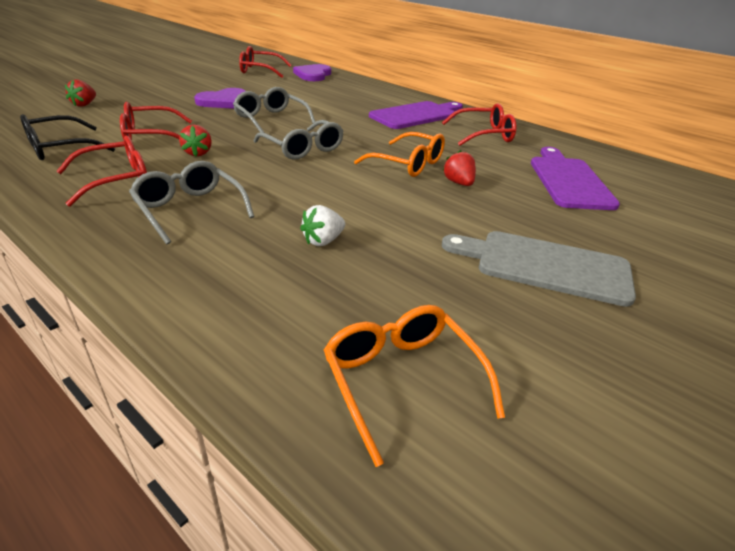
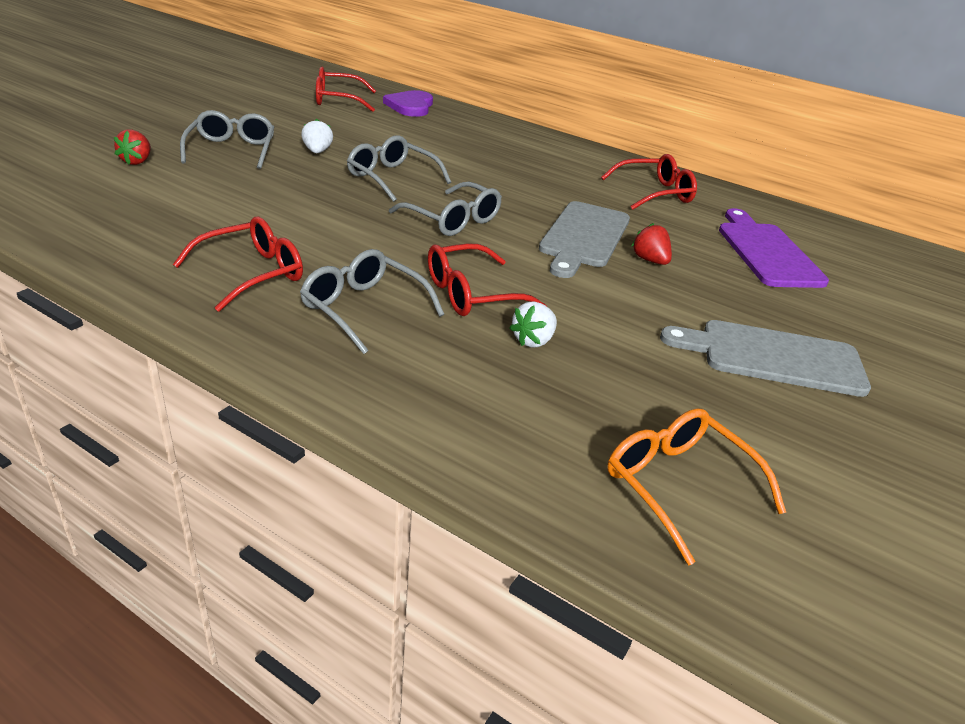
camera: 10 degrees left, 0 degrees up
black glasses [20,114,115,160] -> none
red glasses [120,102,192,140] -> red glasses moved to [428,243,547,316]
red strawberry [179,125,212,156] -> none
purple heart [194,88,245,109] -> white strawberry [301,119,333,153]
orange glasses [354,132,445,177] -> grey cutting board [539,201,630,278]
purple cutting board [369,101,463,129] -> none
none -> grey glasses [180,110,274,169]

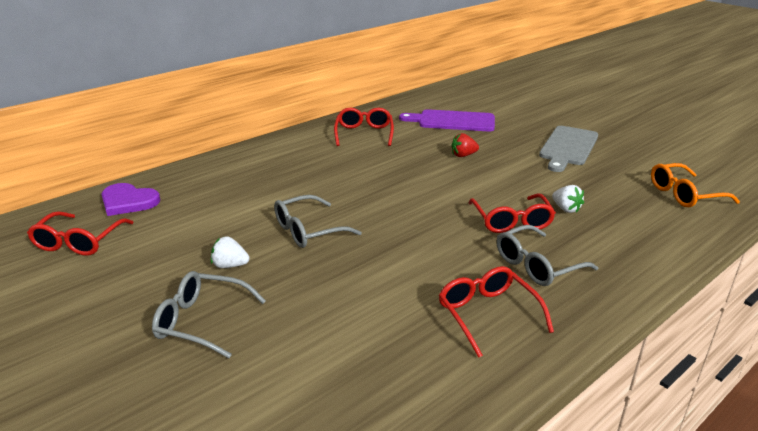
camera: 70 degrees left, 5 degrees down
red strawberry [114,129,151,165] -> none
grey glasses [389,182,502,236] -> none
grey cutting board [539,201,630,278] -> none

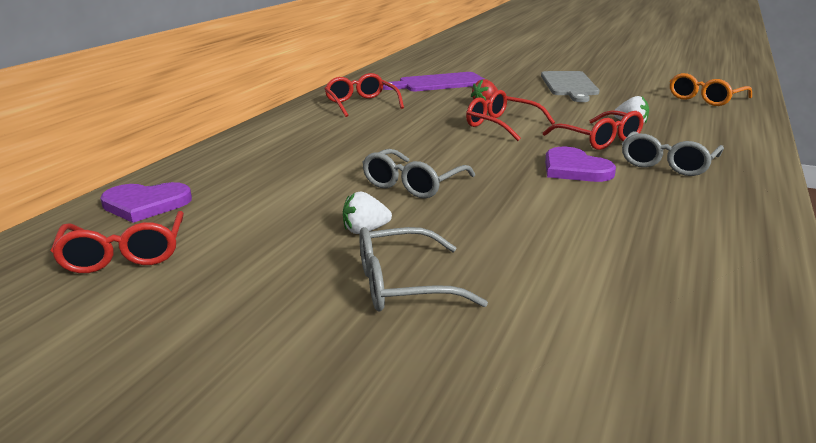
camera: 25 degrees left, 5 degrees down
red glasses [439,266,554,358] -> red glasses moved to [466,90,555,141]
none -> purple heart [545,147,616,182]

